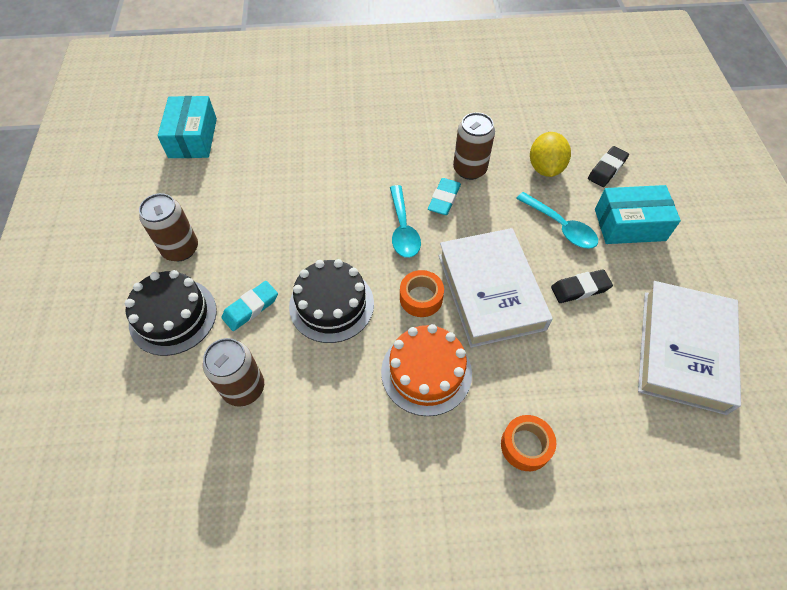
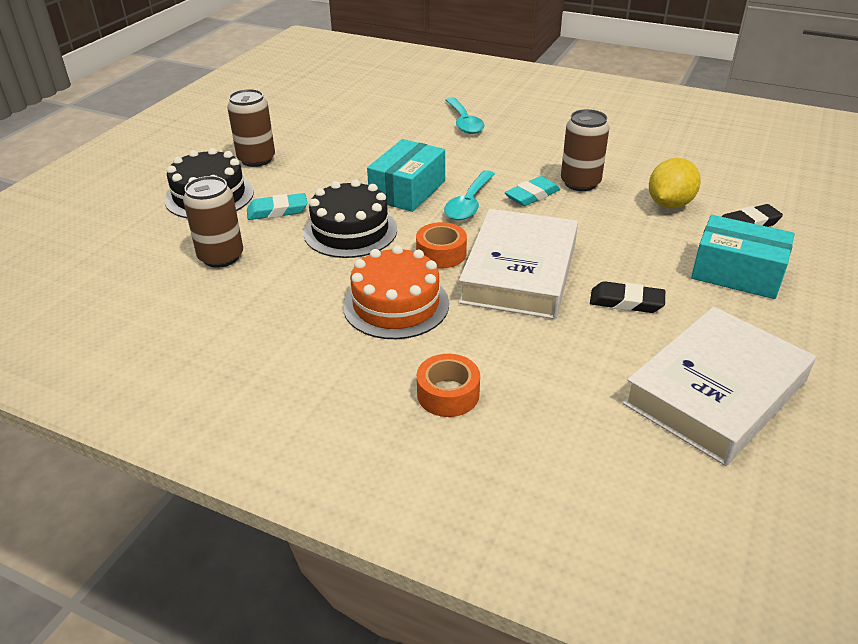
camera: 30 degrees right, 20 degrees down
turquoise box [158,96,217,158] -> turquoise box moved to [367,139,445,212]
turquoise spoon [516,192,598,249] -> turquoise spoon moved to [446,97,485,134]

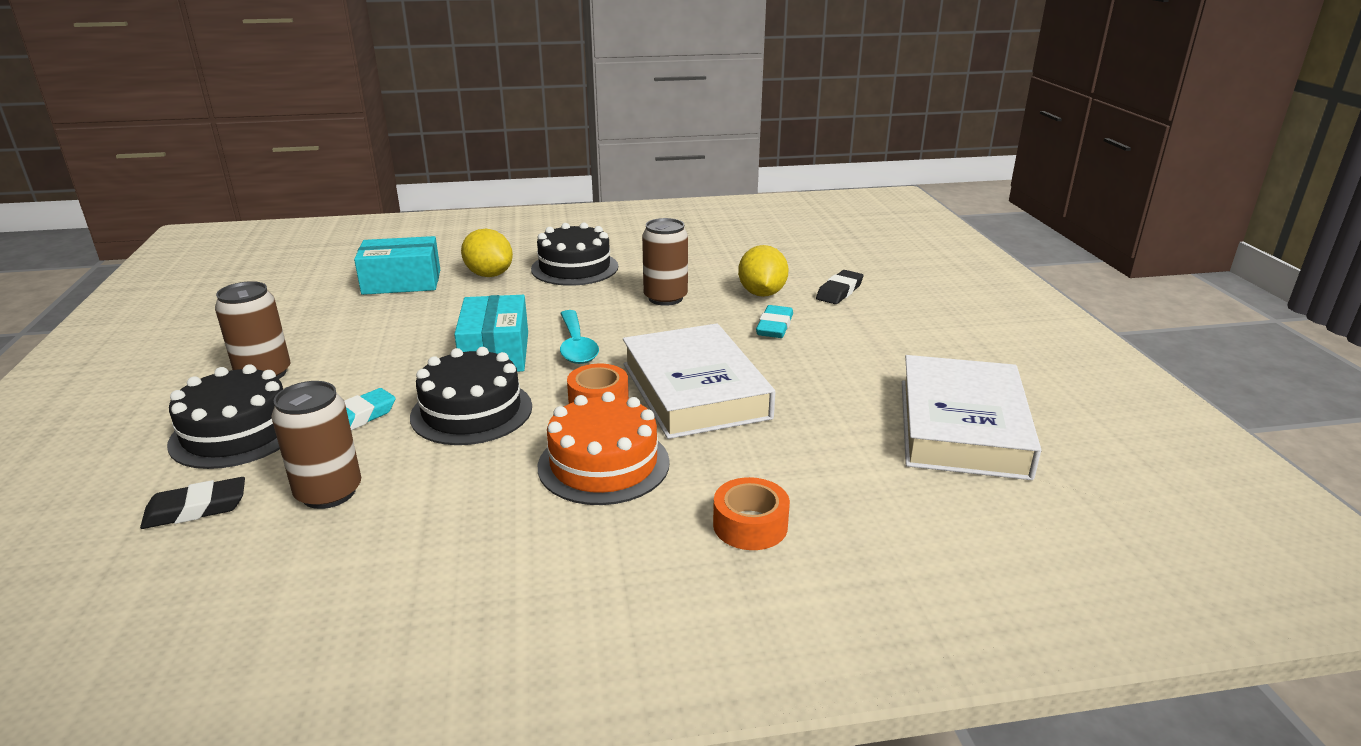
camera: 35 degrees left, 10 degrees down
turquoise spoon [446,97,485,134] -> yellow lemon [461,229,513,277]
turquoise eraser [505,176,560,206] -> turquoise eraser moved to [756,305,793,338]
black eraser [590,281,665,313] -> black eraser moved to [140,477,245,529]
turquoise box [691,215,795,299] -> turquoise box moved to [354,236,440,295]
none -> black cake [531,222,618,286]

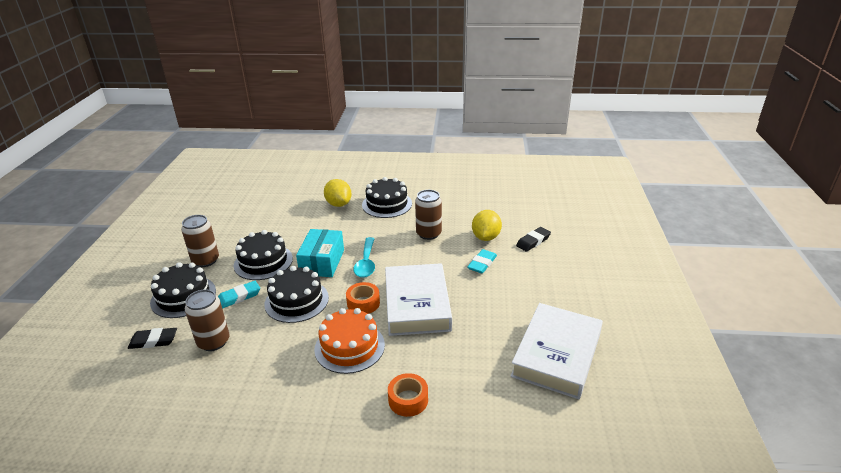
camera: 15 degrees right, 5 degrees up
turquoise box [354,236,440,295] -> none
none -> black cake [234,230,293,280]

